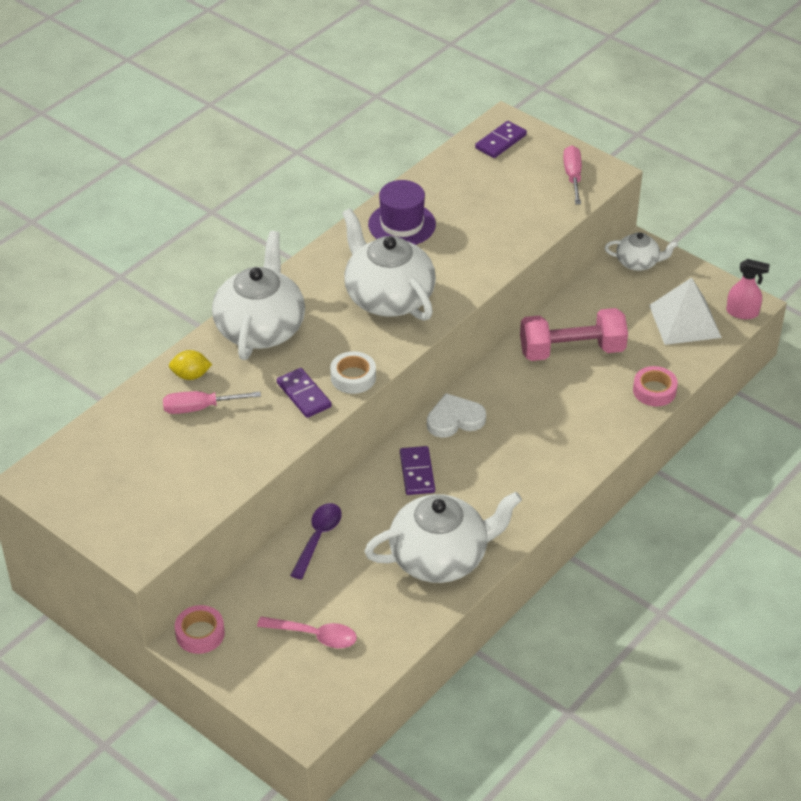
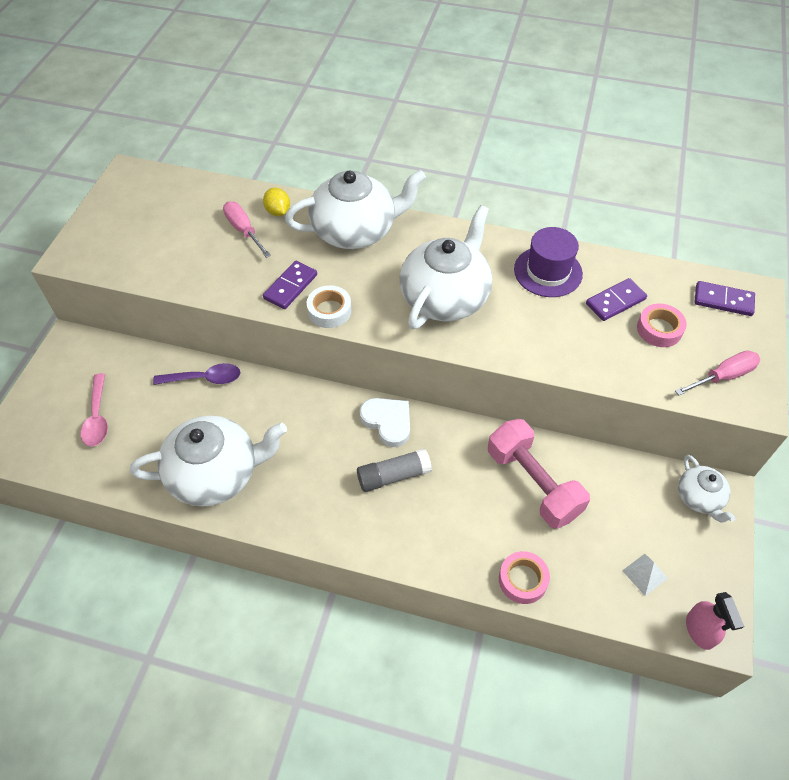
camera: 65 degrees right, 10 degrees up
pink tape [175,605,225,654] -> pink tape moved to [637,304,687,347]
white teapot [364,492,522,583] -> white teapot turned 60 degrees counterclockwise [130,415,287,507]
purple domino [400,446,435,495] -> purple domino moved to [586,278,647,321]
white pyramid [649,278,722,345] -> white pyramid [622,554,668,596], size x0.47
none -> grey glue stick [357,448,432,492]

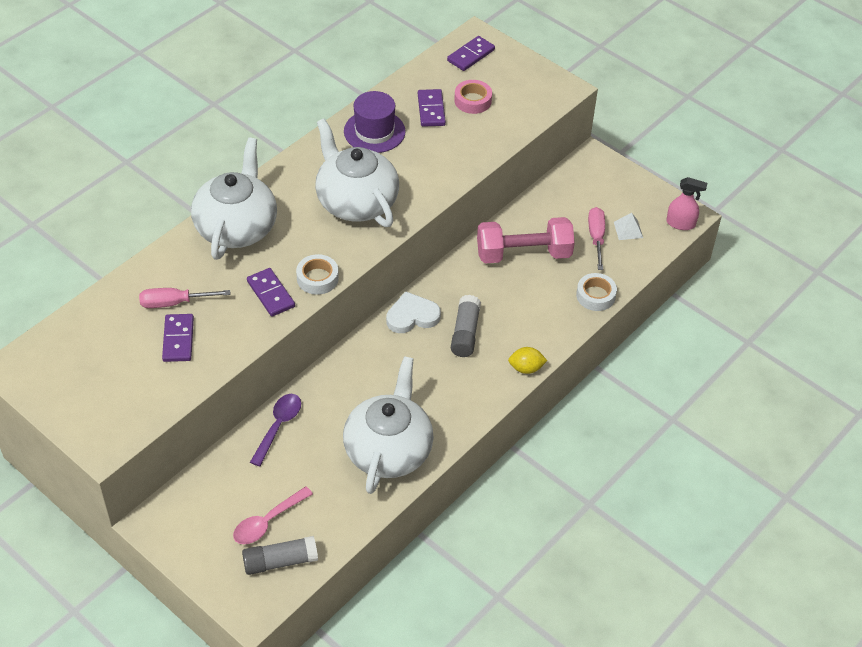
camera: 65 degrees left, 5 degrees down
pink spoon [81,373,108,446] -> pink spoon turned 120 degrees clockwise [233,486,313,544]
yellow lemon [263,188,290,216] -> yellow lemon moved to [508,347,547,374]
pink tape [499,551,550,604] -> white tape [576,273,617,311]
pink screwdriver [675,350,760,395] -> pink screwdriver moved to [588,207,605,270]
white teapot [678,455,736,522] -> none
none -> purple domino [162,314,194,362]
none -> grey glue stick [242,536,318,575]

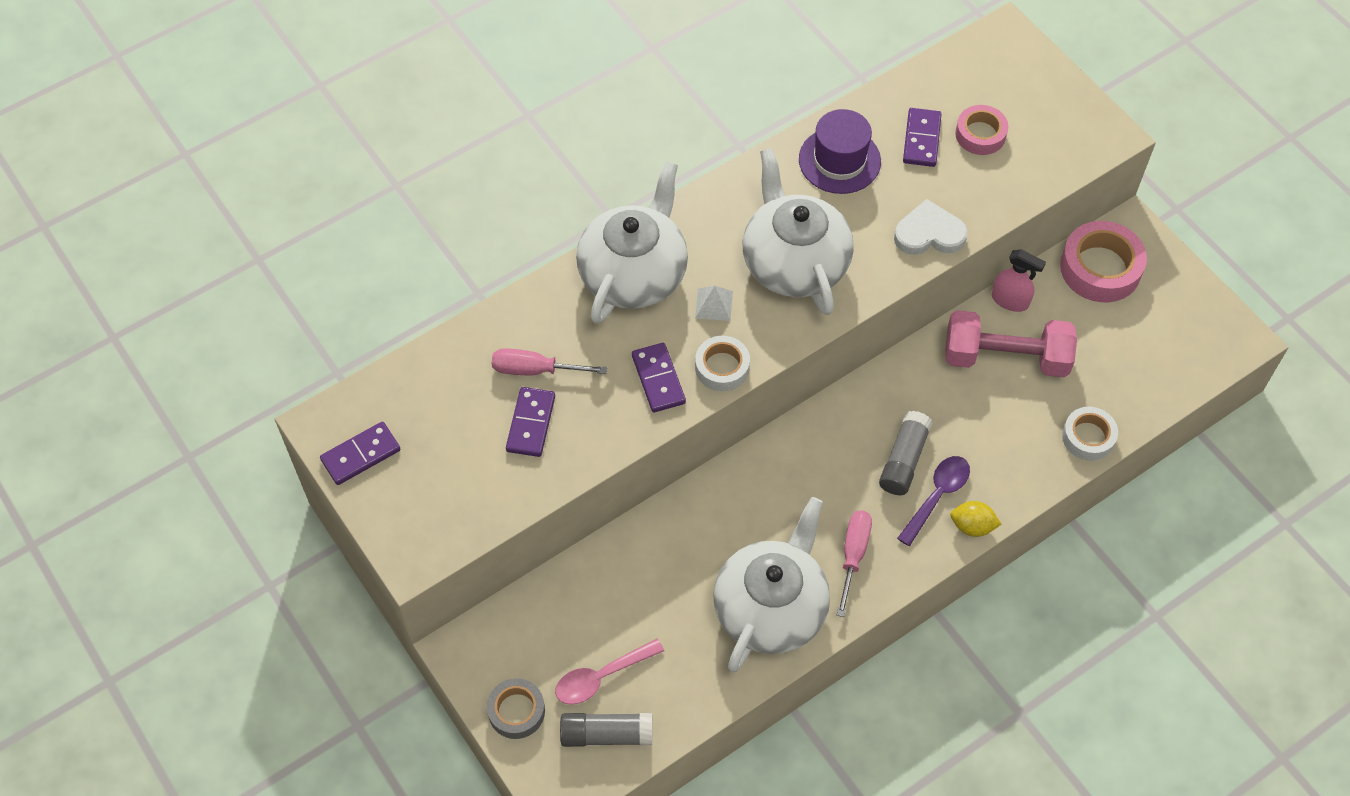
camera: 15 degrees right, 10 degrees up
purple spoon [250,394,301,467] -> purple spoon moved to [897,456,970,546]
white heart [386,291,441,333] -> white heart moved to [894,199,968,255]
purple domino [447,36,495,71] -> purple domino moved to [320,422,400,485]
pink screwdriver [588,207,605,270] -> pink screwdriver moved to [837,510,872,617]
white pyramid [614,213,643,240] -> white pyramid moved to [695,285,733,321]
pink spray bottle [667,177,707,230] -> pink spray bottle moved to [992,249,1046,312]
none -> grey tape [487,678,545,739]
none -> pink tape [1060,221,1147,302]

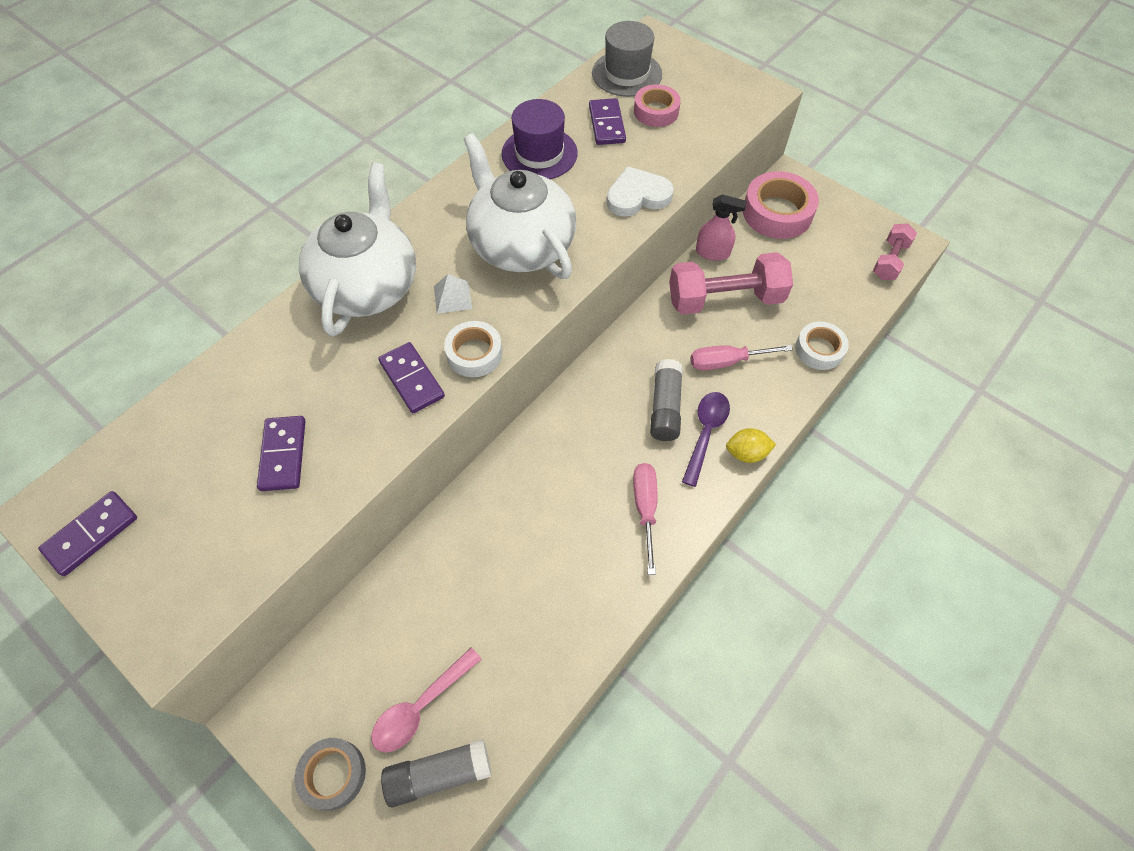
camera: 15 degrees left, 0 degrees up
pink screwdriver [492,348,607,375] -> pink screwdriver moved to [691,345,793,371]
white teapot [713,497,830,672] -> none
none -> grey hat [592,21,662,97]
none -> pink dumbbell [873,224,917,280]

